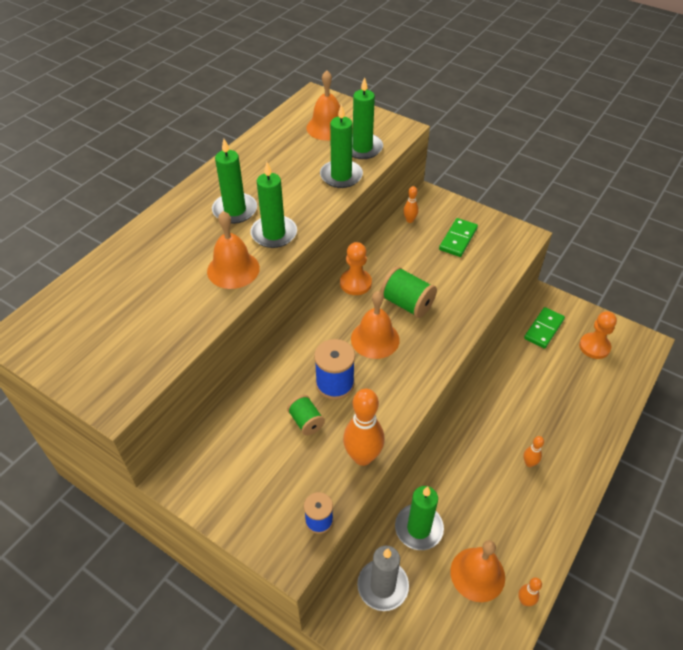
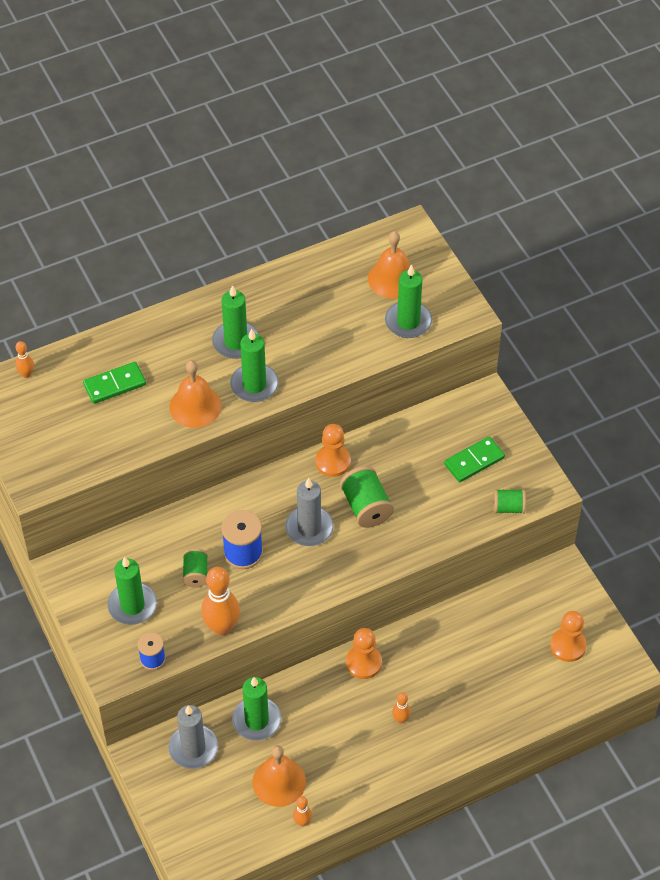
camera: 30 degrees right, 5 degrees up
green candle [320,104,363,188] -> green candle moved to [107,557,157,625]
orange bell [351,291,400,359] -> grey candle [285,478,334,546]
orange bowling pin [404,186,419,223] -> orange bowling pin moved to [15,341,34,378]
green domino [524,307,565,349] -> green domino moved to [83,362,146,404]
none -> orange pawn [346,628,382,679]
none -> green spool [493,489,526,514]

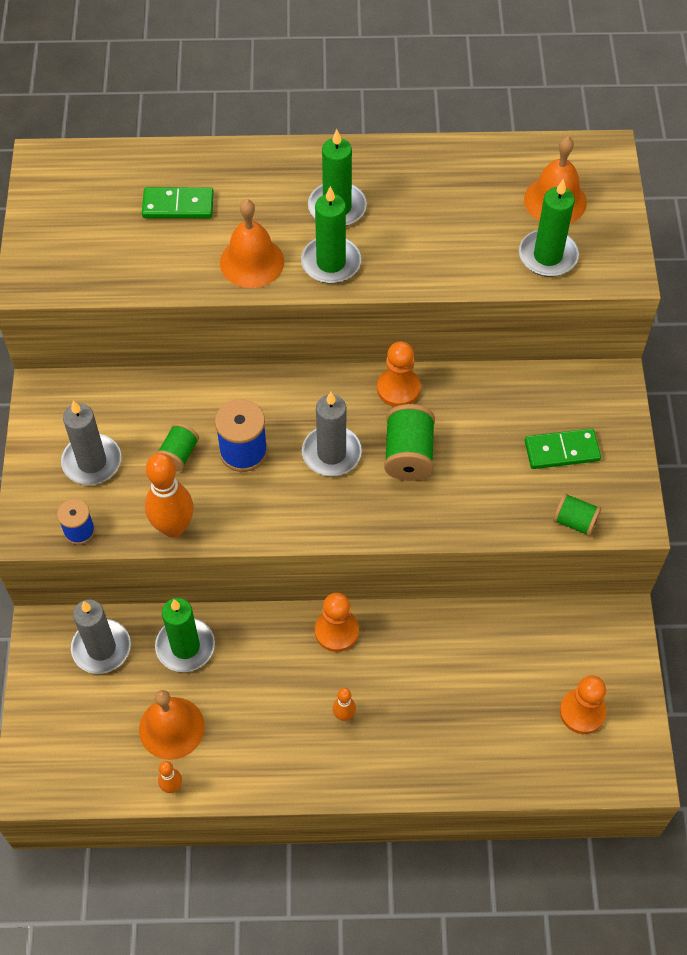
camera: 25 degrees right, 5 degrees up
orange bowling pin [15,341,34,378] -> none
green candle [107,557,157,625] -> grey candle [61,400,121,485]

